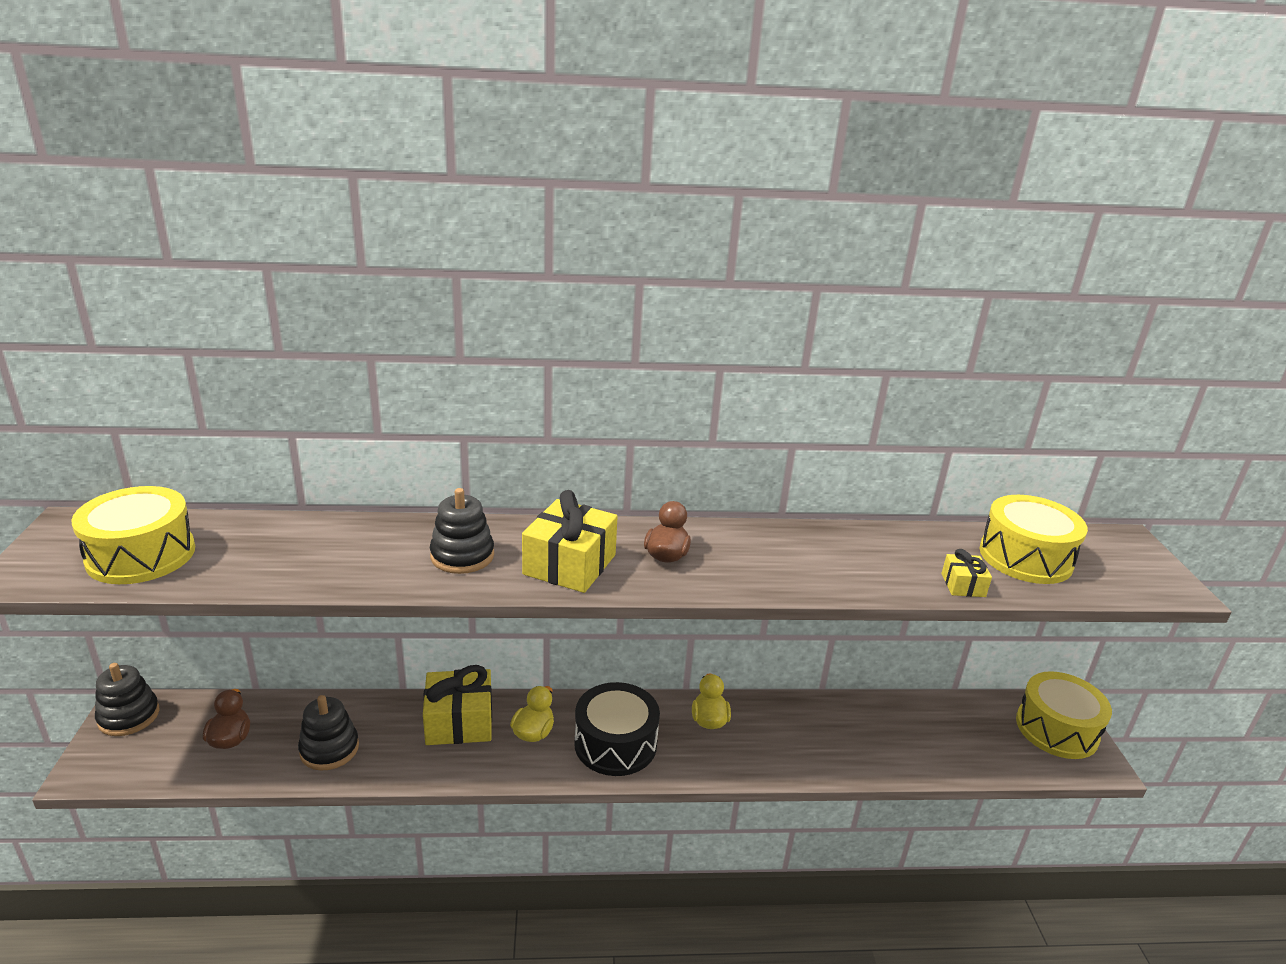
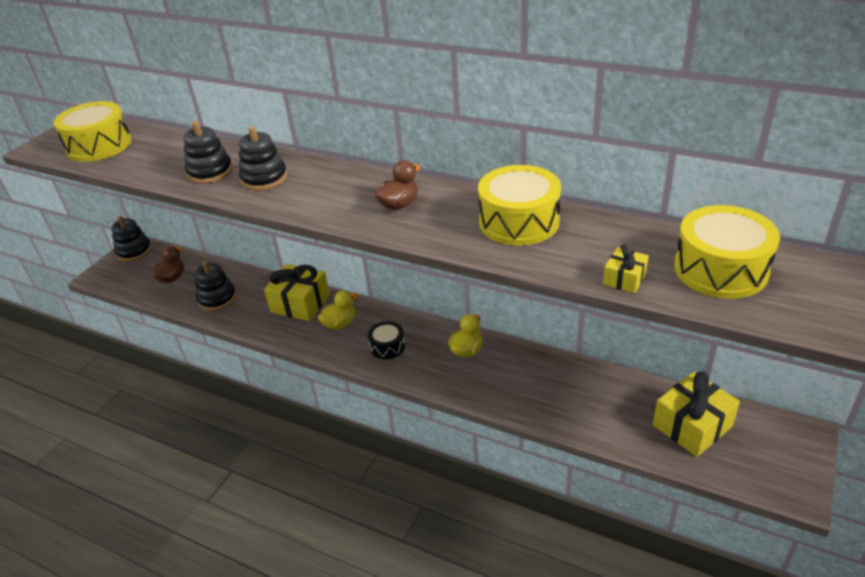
camera: 35 degrees right, 10 degrees up
yellow gift [522,490,618,593] -> yellow gift moved to [653,371,740,457]
black drum [574,682,660,776] -> black drum [368,321,405,359], size x0.55
yellow drum [1016,671,1112,759] -> yellow drum moved to [478,165,561,246]
none -> black stacking toy [183,121,233,184]

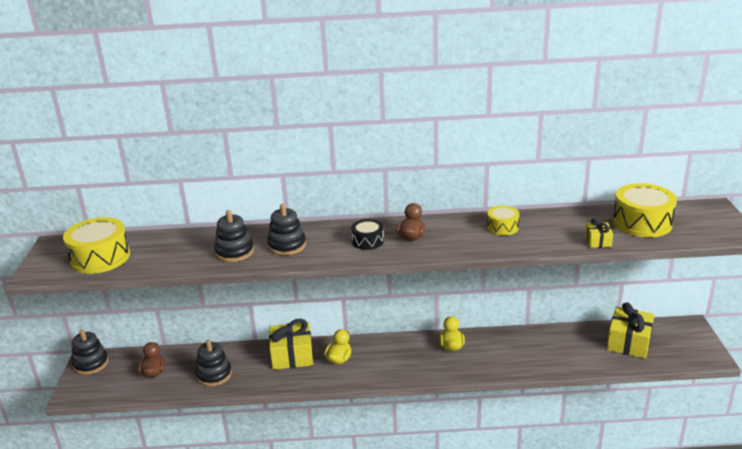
camera: 30 degrees left, 10 degrees down
black drum [368,321,405,359] -> black drum moved to [351,219,384,250]
yellow drum [478,165,561,246] -> yellow drum [487,206,520,236], size x0.55

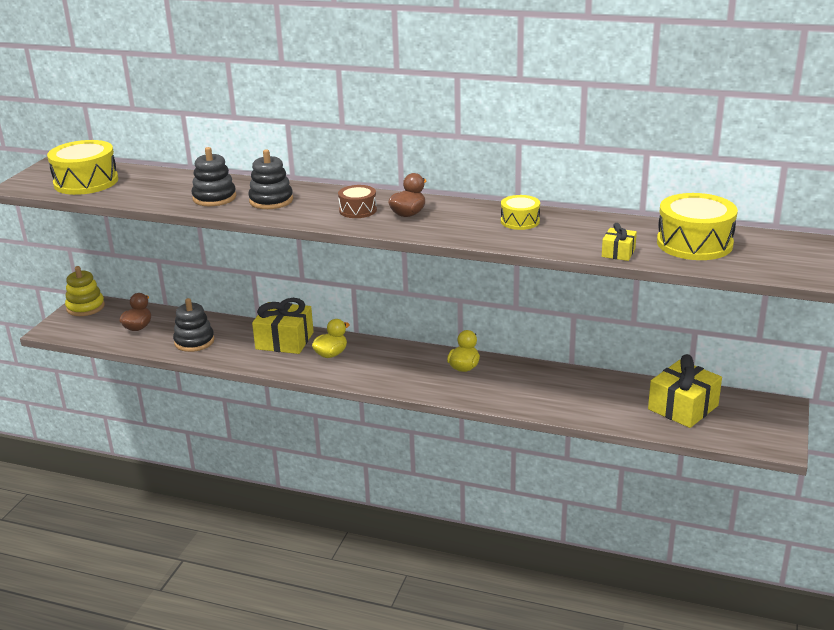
camera: 20 degrees right, 0 degrees up
black stacking toy [72,330,109,375] -> yellow stacking toy [65,266,105,316]
black drum [351,219,384,250] -> brown drum [338,185,377,218]

